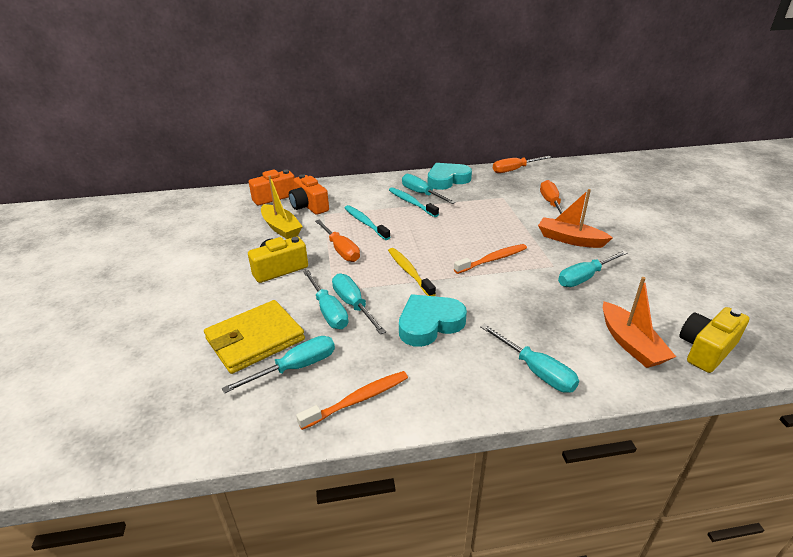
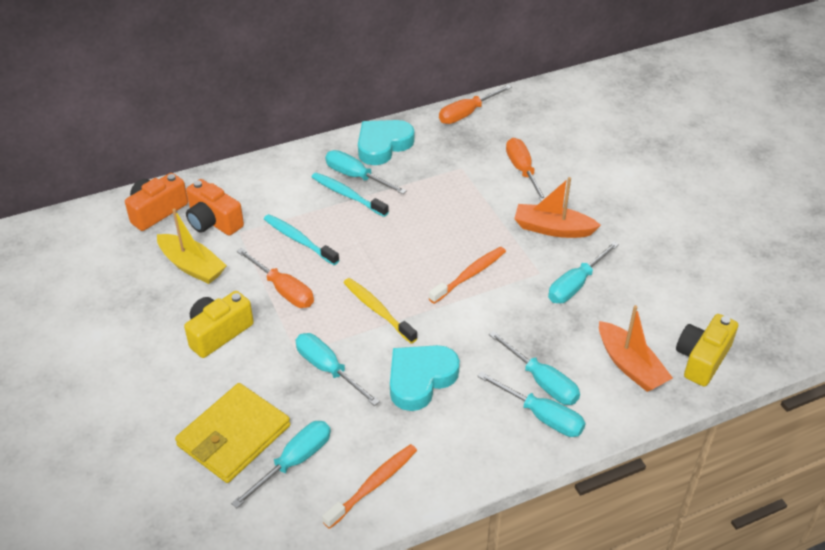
camera: 15 degrees left, 10 degrees up
turquoise screwdriver [303,270,349,329] -> turquoise screwdriver moved to [489,331,580,405]

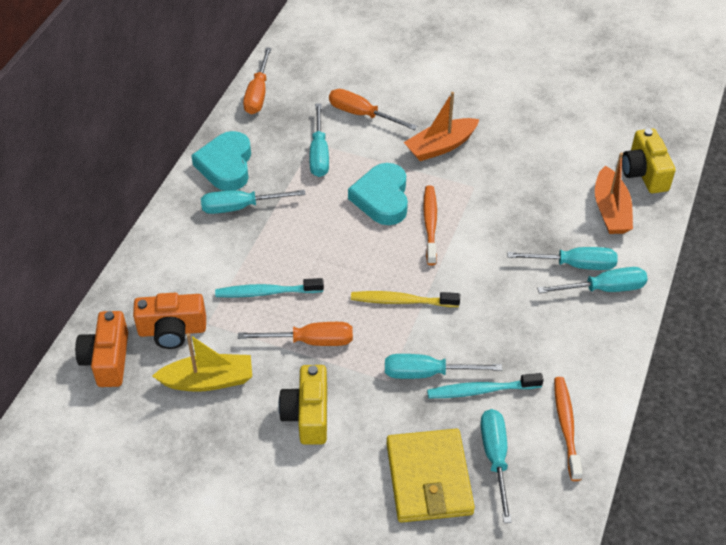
camera: 45 degrees left, 5 degrees up
turquoise toothbrush [312,173,389,217] -> turquoise toothbrush moved to [427,373,544,398]
turquoise heart [390,345,460,411] -> turquoise heart moved to [348,163,408,225]
turquoise screwdriver [548,241,619,303] -> turquoise screwdriver moved to [309,103,329,177]
orange boat [599,305,673,392] -> orange boat turned 75 degrees clockwise [595,152,633,234]

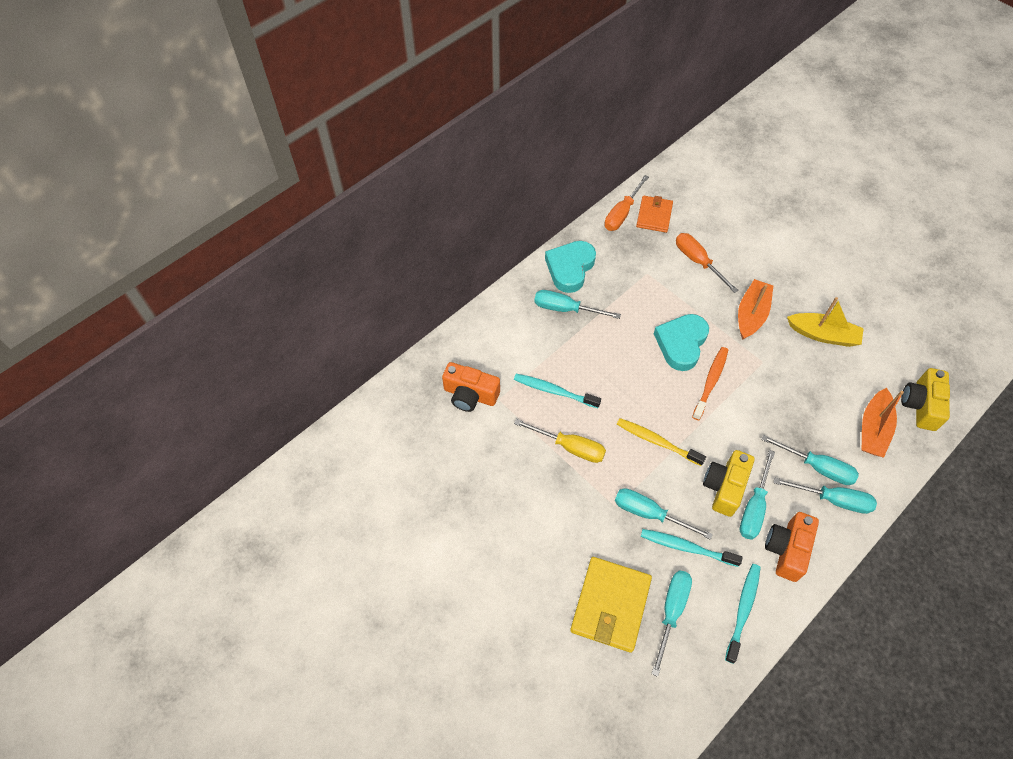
camera: 25 degrees right, 10 degrees up
orange camera [75,311,128,387] -> orange camera moved to [765,512,819,582]
yellow boat [152,333,252,392] -> yellow boat moved to [787,297,864,347]
orange screwdriver [238,322,353,346] -> yellow screwdriver [514,419,606,463]
yellow camera [278,365,327,445] -> yellow camera moved to [703,450,754,517]
turquoise screwdriver [309,103,329,177] -> turquoise screwdriver moved to [740,450,775,540]
orange boat [404,92,480,161] -> orange boat turned 120 degrees clockwise [738,279,773,340]
orange toothbrush [554,377,583,481] -> turquoise toothbrush [725,564,761,664]
none -> orange wallet [636,196,673,233]

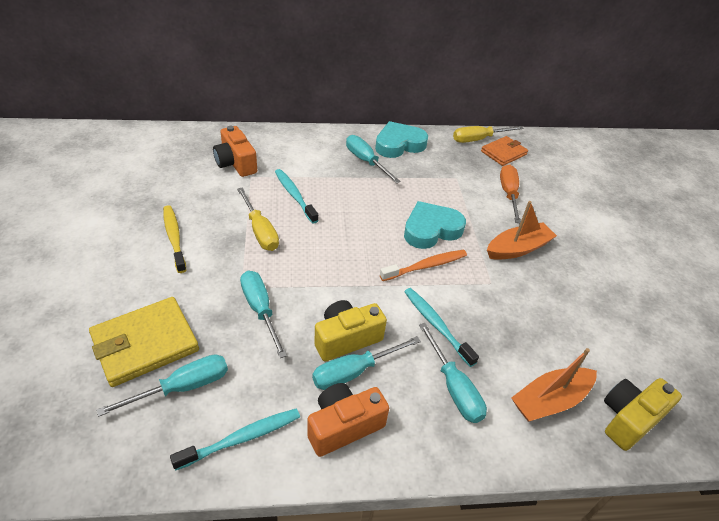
camera: 35 degrees right, 15 degrees down
orange screwdriver [604,175,649,231] -> yellow screwdriver [453,126,524,143]
yellow toothbrush [617,418,706,466] -> yellow toothbrush moved to [163,205,186,273]
turquoise toothbrush [641,529,743,567] -> turquoise toothbrush moved to [404,288,479,367]
turquoise screwdriver [774,477,877,514] -> none
yellow boat [787,297,864,347] -> none

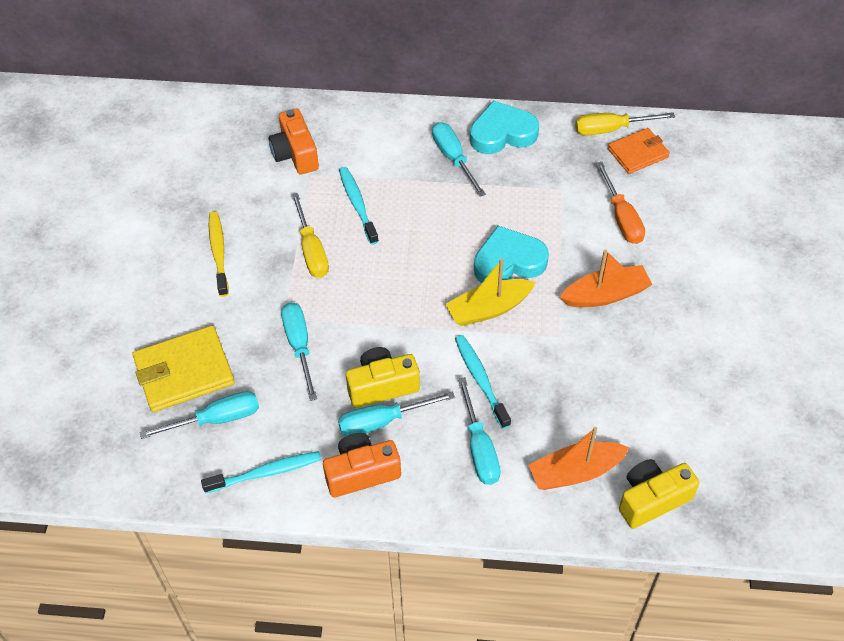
camera: 15 degrees right, 10 degrees up
orange toothbrush [380,250,467,281] -> yellow boat [445,258,536,326]
orange screwdriver [500,164,521,223] -> orange screwdriver turned 150 degrees clockwise [596,162,645,244]

